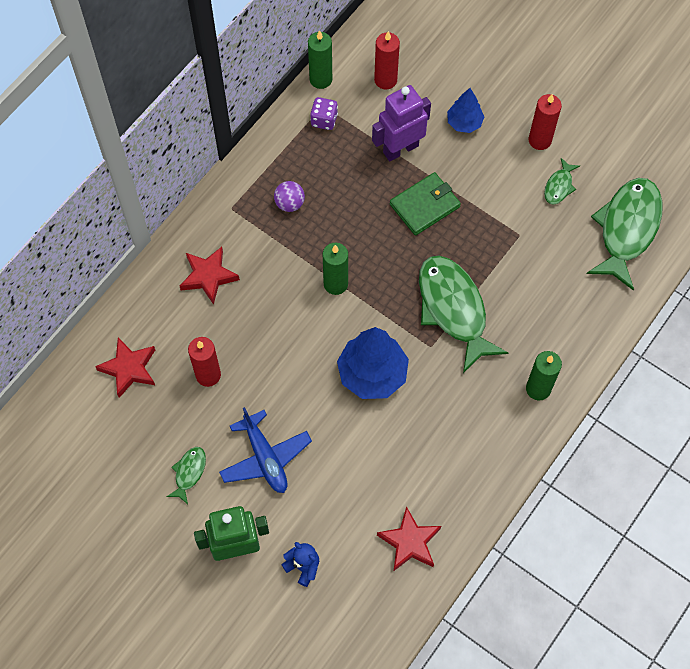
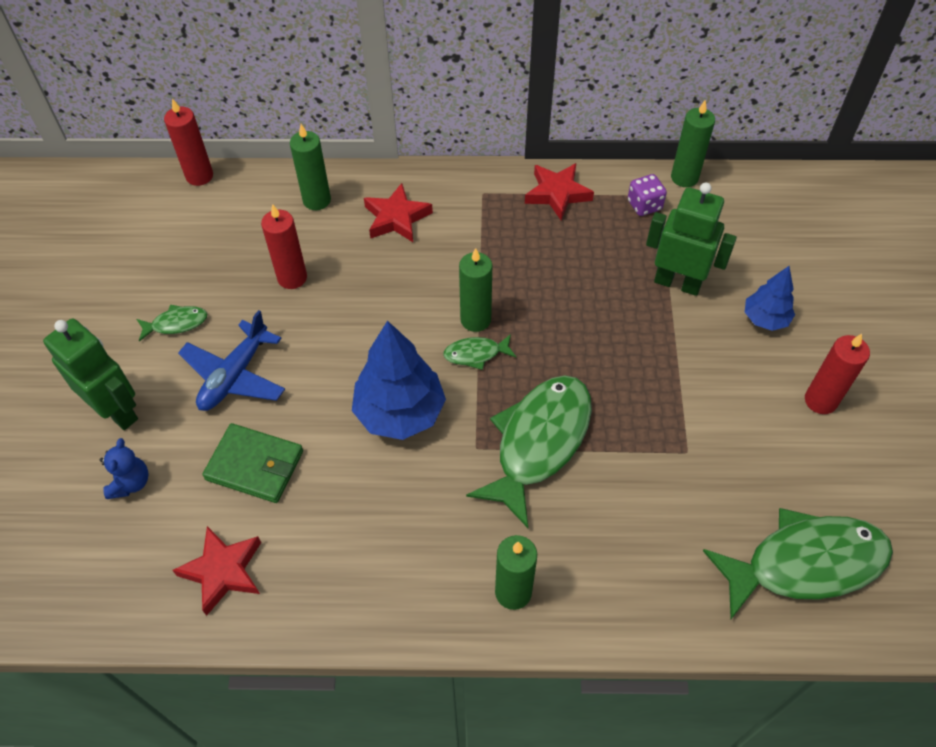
camera: 55 degrees right, 10 degrees down
red star [95,337,155,398] -> red star moved to [525,163,594,220]
purple ball [274,181,305,212] -> none
purple robot [372,85,431,161] -> green robot [646,183,737,296]
red candle [374,31,400,90] -> red candle moved to [164,98,213,186]
green wallet [390,172,461,236] -> green wallet moved to [202,423,303,503]
green fish [544,158,580,205] -> green fish moved to [443,334,516,370]
none -> green candle [290,124,331,210]

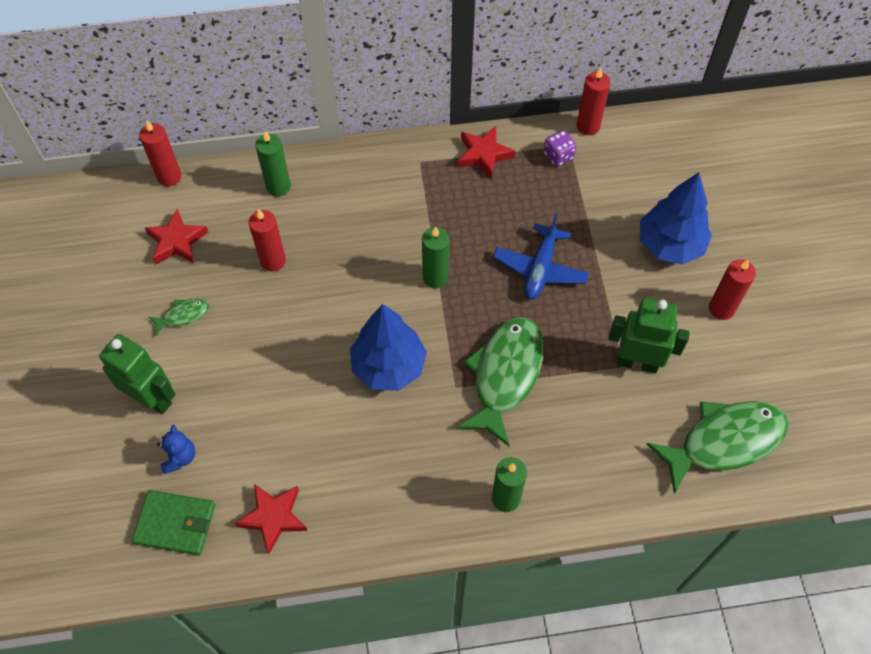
camera: 10 degrees left, 5 degrees up
blue plane [178,310,285,411] -> blue plane moved to [493,214,589,299]
green wallet [202,423,303,503] -> green wallet moved to [132,490,215,556]
red star [364,183,433,242] -> red star moved to [145,209,208,264]
green fish [443,334,516,370] -> none
green robot [646,183,737,296] -> green robot moved to [608,298,690,373]
green candle [671,100,715,187] -> red candle [577,68,610,135]
blue tree [745,266,795,331] -> blue tree [640,172,712,265], size x1.76

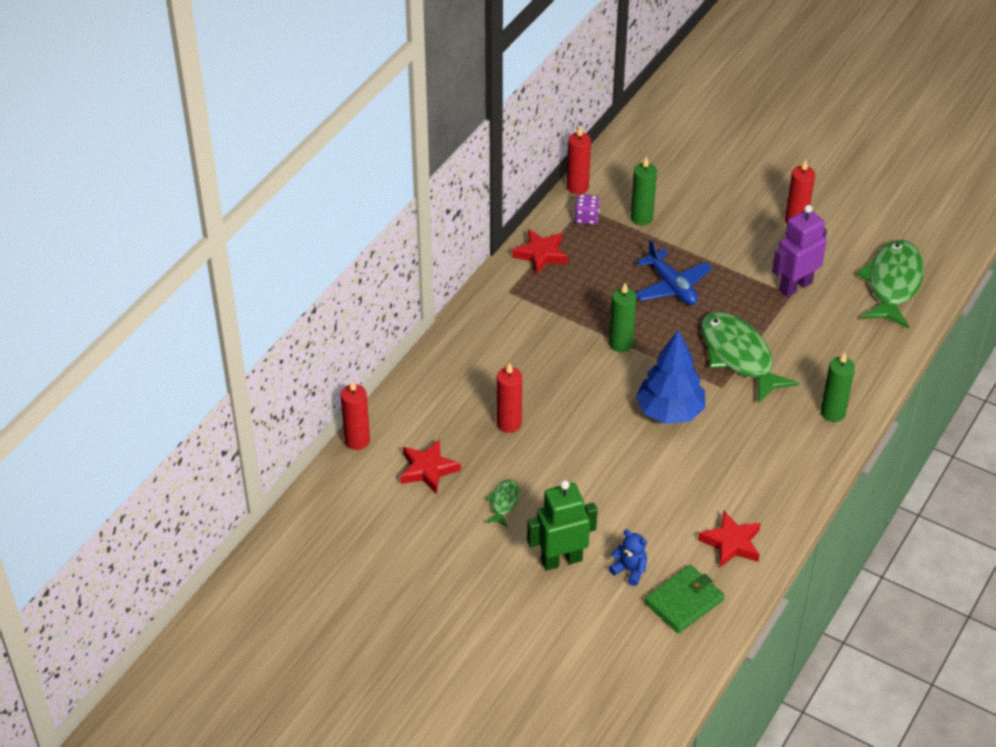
camera: 50 degrees left, 15 degrees down
green candle [255,131,291,197] -> green candle moved to [631,156,657,225]
green robot [608,298,690,373] -> purple robot [772,205,827,297]
blue tree [640,172,712,265] -> none

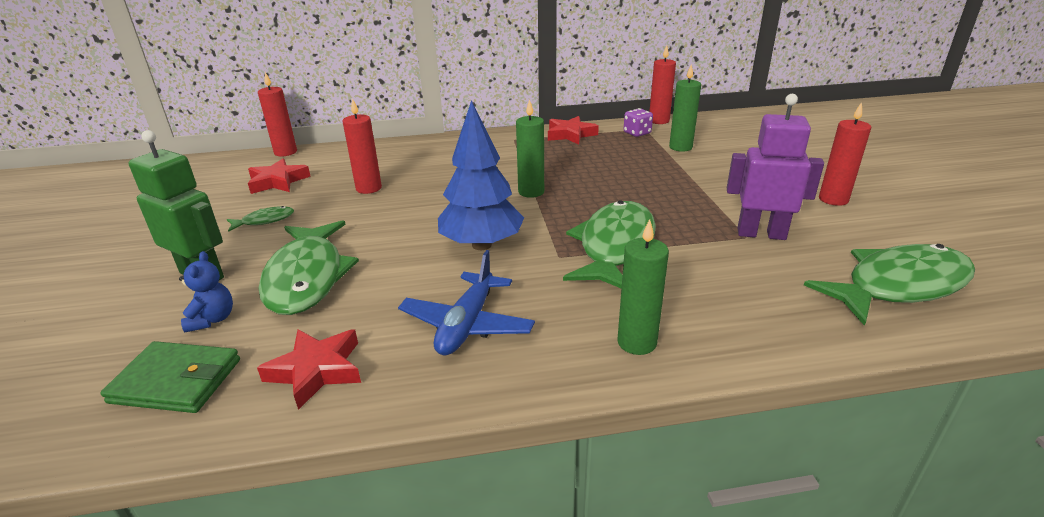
camera: 50 degrees right, 15 degrees down
blue plane [636,240,712,305] -> blue plane moved to [398,250,535,355]
none -> green fish [259,220,359,315]

